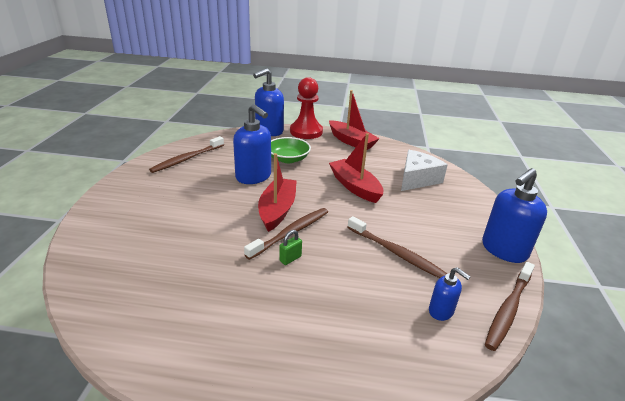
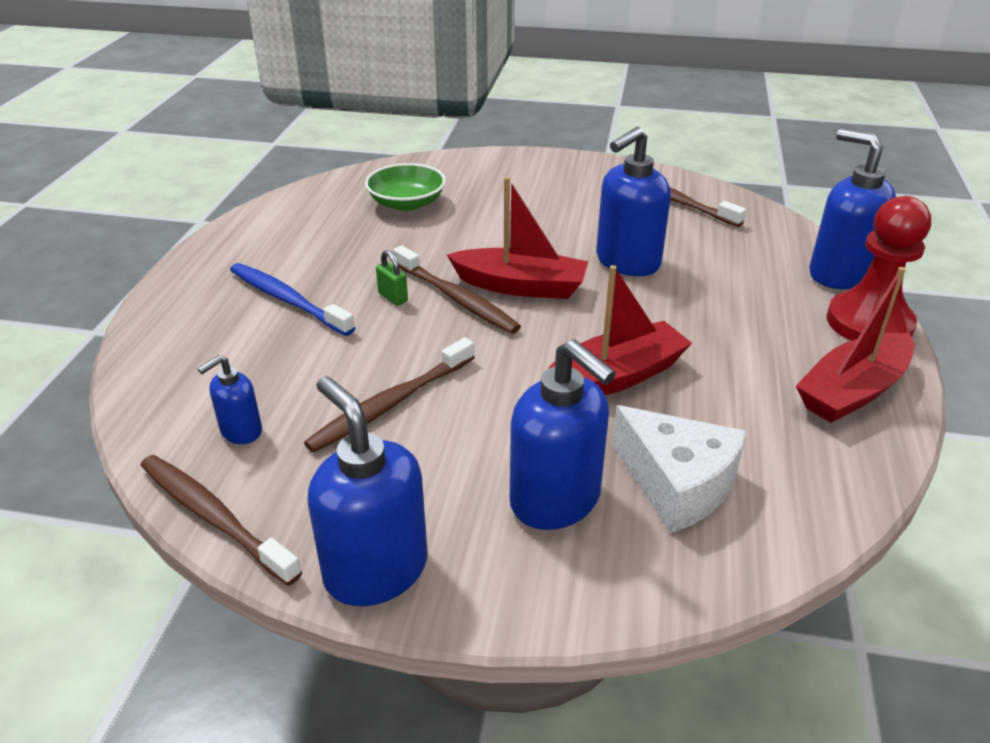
camera: 95 degrees right, 5 degrees up
green bowl [271,137,311,163] -> green bowl moved to [365,163,446,211]
none -> blue toothbrush [230,263,355,336]
none -> blue soap dispenser [510,339,616,530]

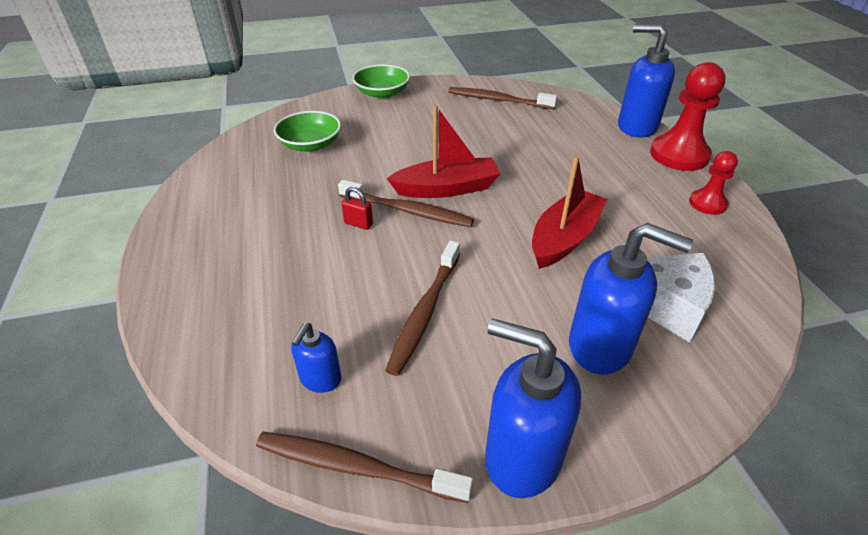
camera: 25 degrees left, 5 degrees up
blue toothbrush [230,263,355,336] -> none
green padlock [376,250,408,306] -> red padlock [341,187,373,230]
blue soap dispenser [596,127,671,276] -> none
red boat [796,267,914,423] -> red pawn [689,151,738,215]
none -> green bowl [352,64,410,99]

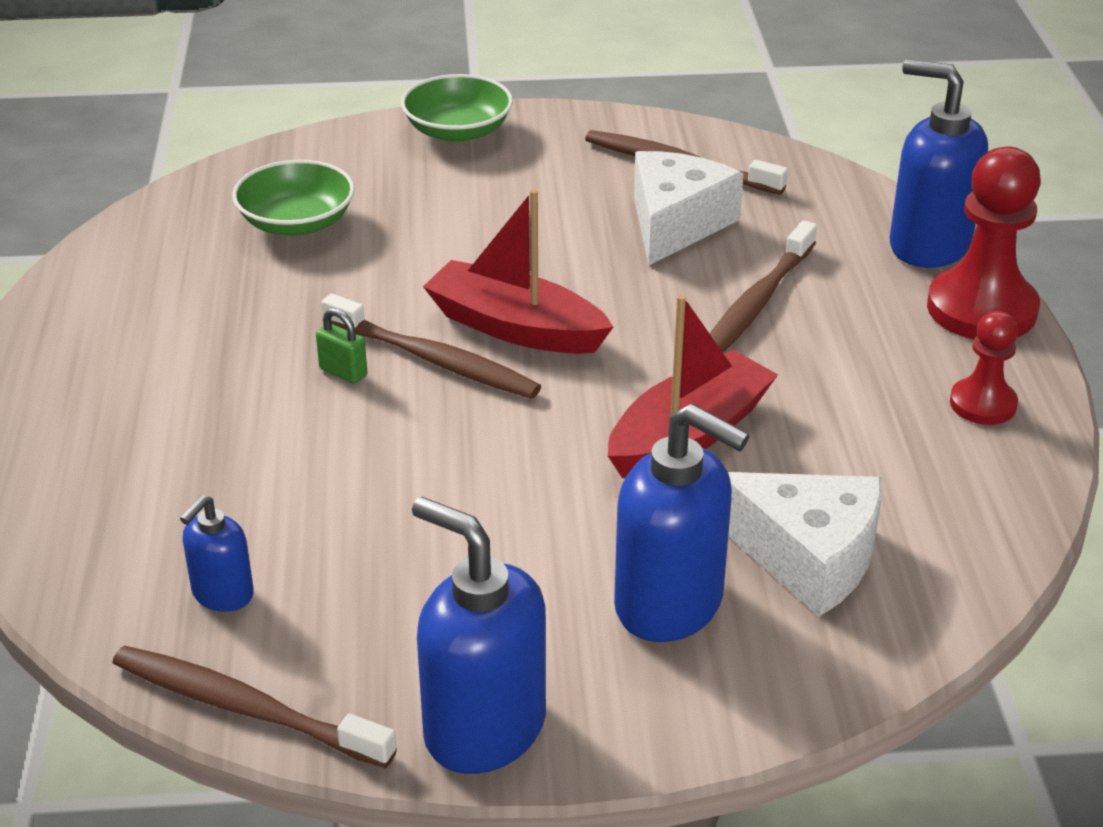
camera: 10 degrees right, 5 degrees down
red padlock [341,187,373,230] -> green padlock [316,308,367,384]
brown toothbrush [385,241,460,376] -> brown toothbrush moved to [710,220,817,352]
red boat [387,105,500,198] -> red boat turned 150 degrees counterclockwise [423,189,613,354]
none -> white cheese [634,151,744,265]

